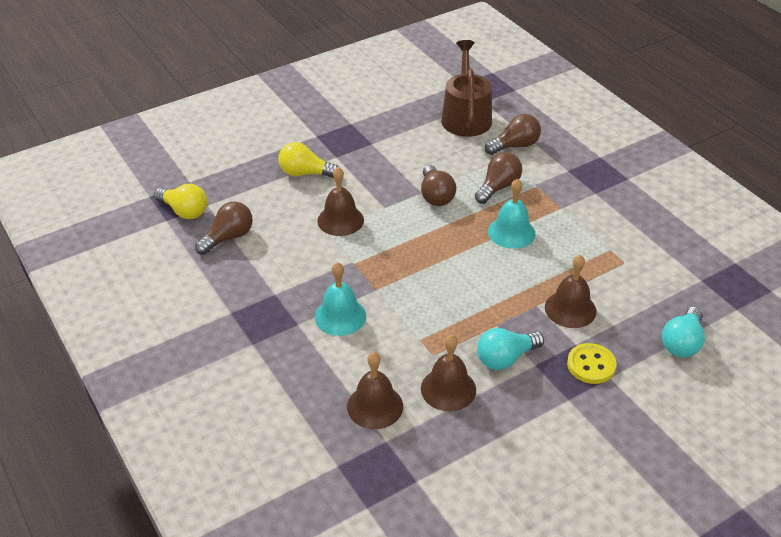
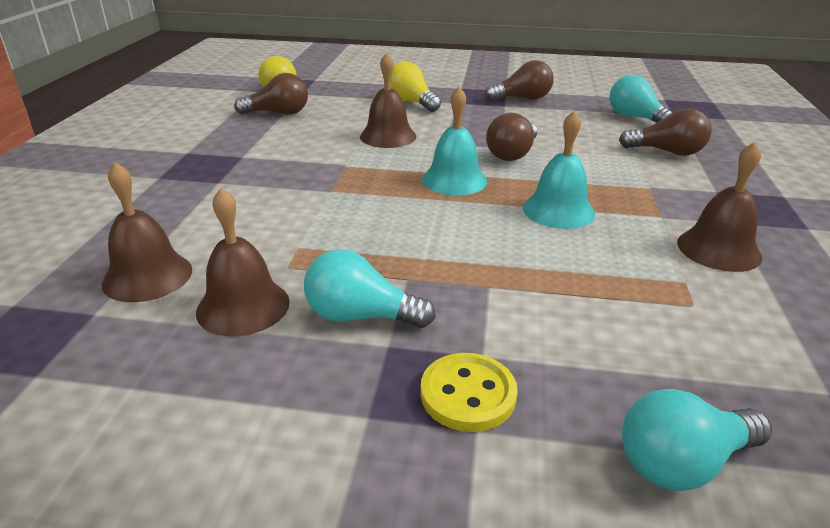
camera: 40 degrees right, 10 degrees down
turquoise bell [315,262,366,336] -> turquoise bell moved to [422,86,487,195]
brown watering can [441,40,492,137] -> turquoise light bulb [610,75,672,123]
brown light bulb [475,152,522,204] -> brown light bulb moved to [485,60,554,101]
brown bell [545,255,596,328] -> brown bell moved to [677,142,762,272]

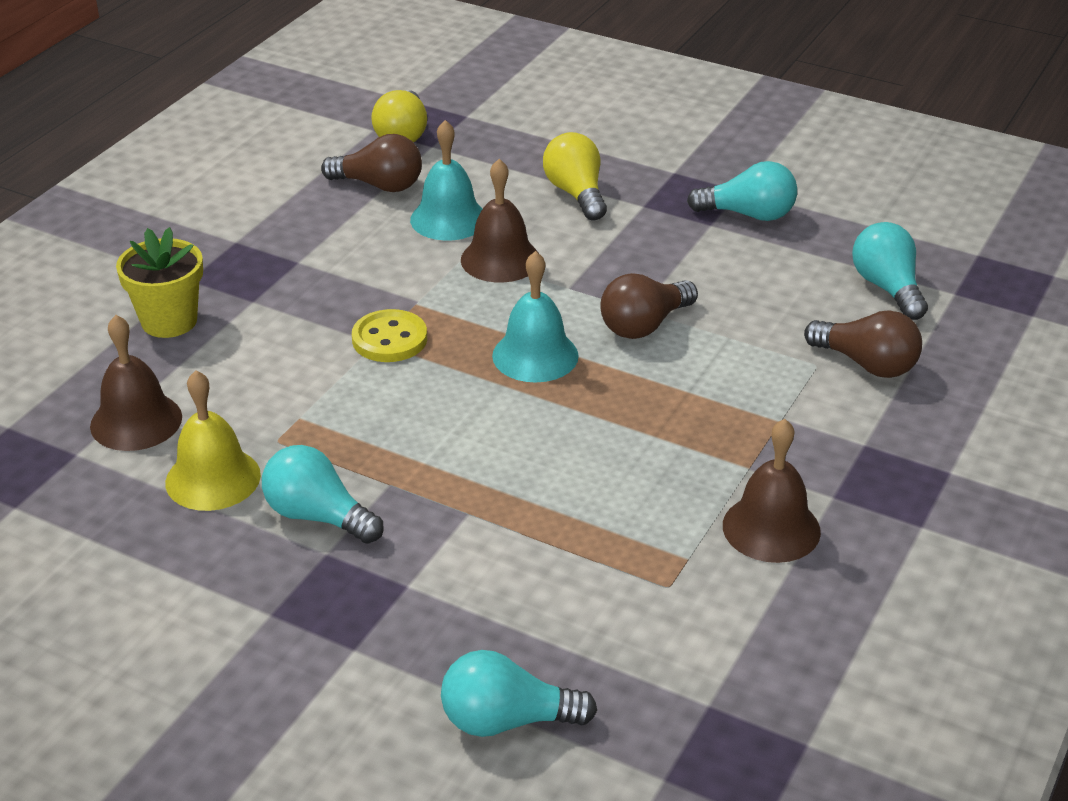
camera: 20 degrees right, 5 degrees up
brown bell [196,188,290,336] -> yellow bell [165,370,261,511]
yellow button [421,353,518,432] -> yellow button moved to [352,309,427,362]
brown light bulb [485,60,554,101] -> turquoise light bulb [687,161,797,221]
turquoise bell [523,110,595,229] -> turquoise bell moved to [410,120,482,241]
none -> yellow flower pot [116,227,203,338]

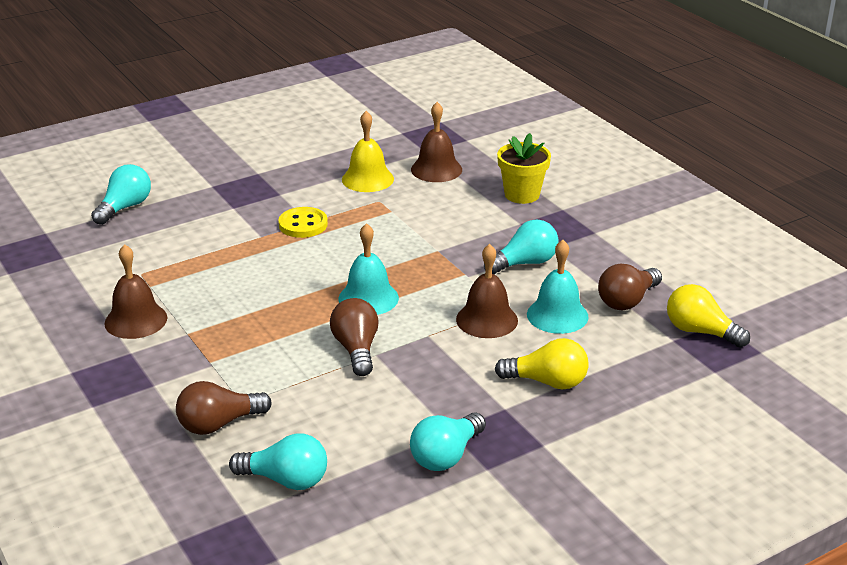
camera: 120 degrees right, 5 degrees down
turquoise light bulb [262,445,384,544] -> turquoise light bulb moved to [484,220,559,274]
yellow button [352,309,427,362] -> yellow button moved to [278,207,328,238]

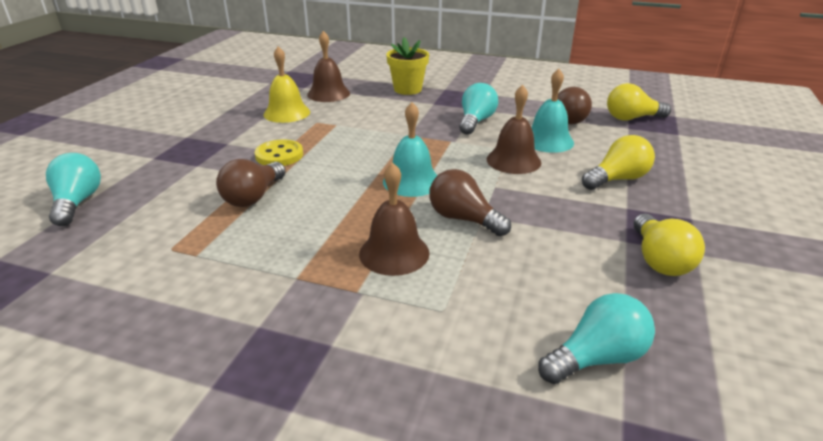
camera: 40 degrees left, 0 degrees up
brown bell [104,244,167,339] -> brown bell moved to [359,162,430,276]
brown light bulb [176,381,272,435] -> brown light bulb moved to [216,159,286,207]
turquoise light bulb [410,412,486,471] -> yellow light bulb [633,214,705,276]

